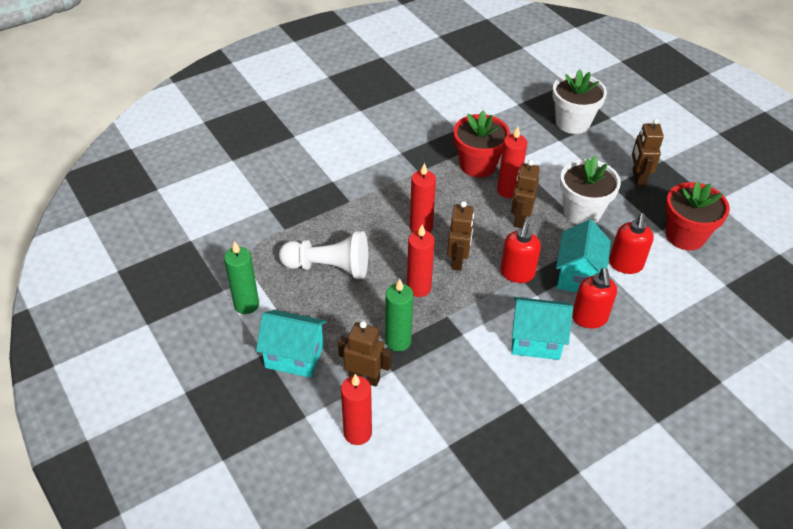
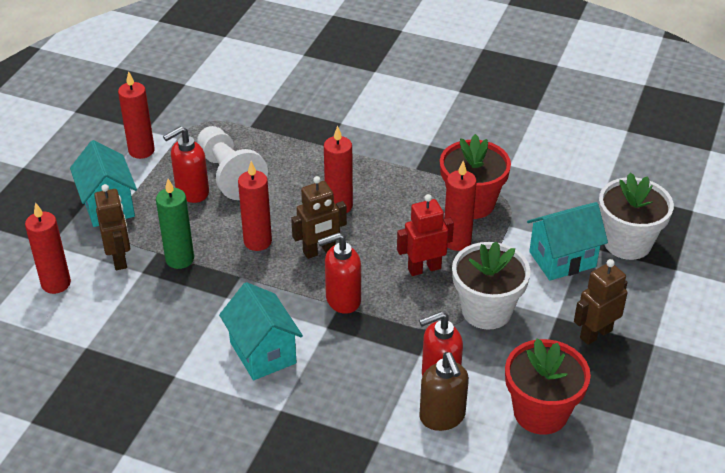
camera: 55 degrees right, 5 degrees down
green candle [224,241,259,314] -> red candle [118,71,155,159]
brown robot [511,160,540,228] -> red robot [397,194,454,276]
turquoise house [556,219,611,293] -> turquoise house moved to [527,202,608,281]
red soap dispenser [572,268,617,329] -> red soap dispenser moved to [163,126,209,203]
none -> brown soap dispenser [419,352,469,431]

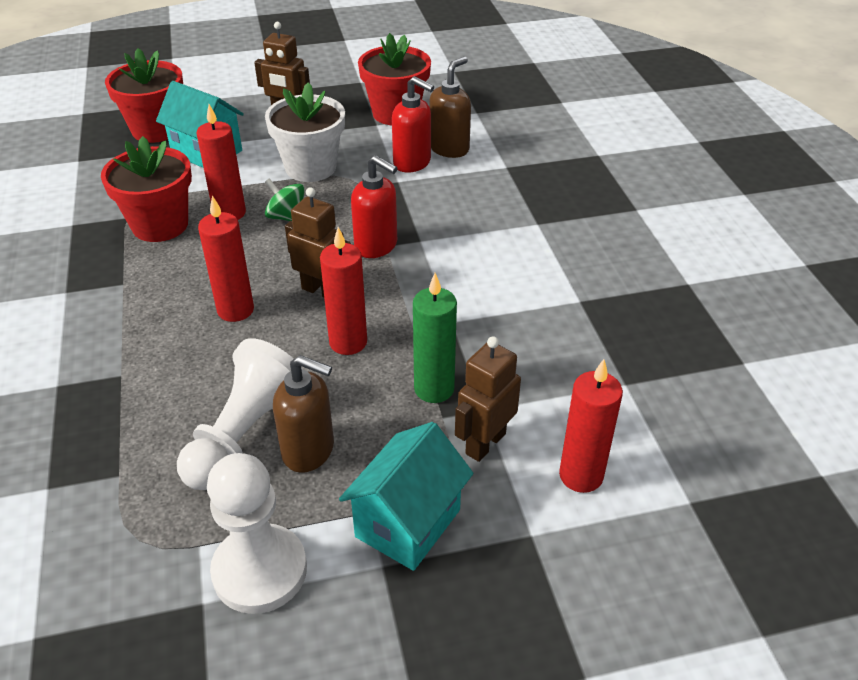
camera: 125 degrees left, 0 degrees up
red candle [118,71,155,159] -> white pawn [207,453,307,614]
red soap dispenser [163,126,209,203] -> brown soap dispenser [273,355,334,473]
turquoise house [219,282,303,380] -> none
red robot [397,194,454,276] -> green spinning top [265,179,304,221]
white flower pot [599,172,674,260] -> red flower pot [105,48,183,143]

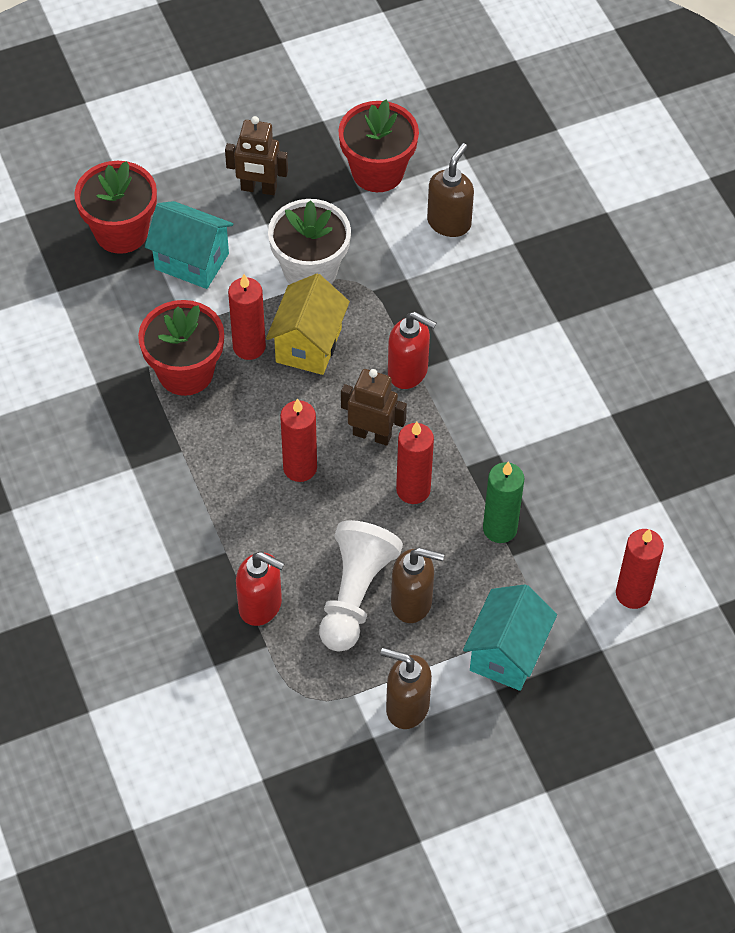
camera: 10 degrees left, 15 degrees up
white pawn [207,453,307,614] -> brown soap dispenser [380,648,432,729]
green spinning top [265,179,304,221] -> yellow house [266,274,350,375]
red soap dispenser [392,76,434,173] -> red soap dispenser moved to [236,552,285,626]
brown robot [455,337,521,462] -> none

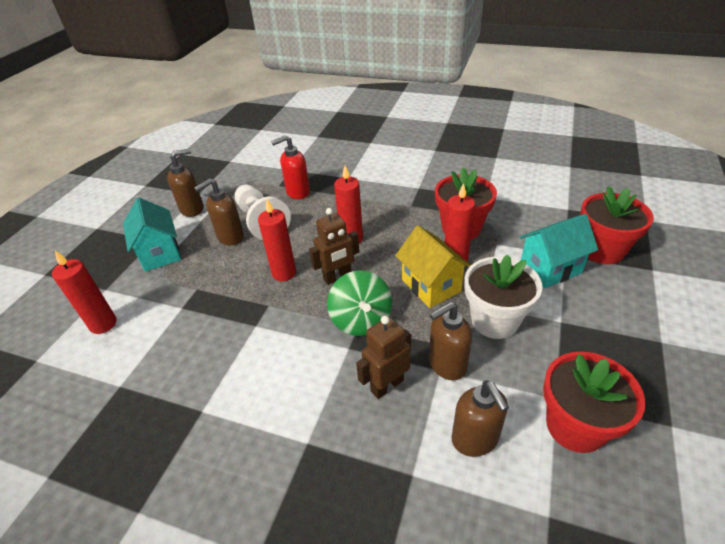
camera: 135 degrees right, 15 degrees down
brown robot [225,116,288,195] -> brown robot moved to [356,316,411,399]
red soap dispenser [388,312,437,389] -> green spinning top [327,270,392,336]
green candle [483,461,524,543] -> none
none -> brown soap dispenser [429,302,472,380]

